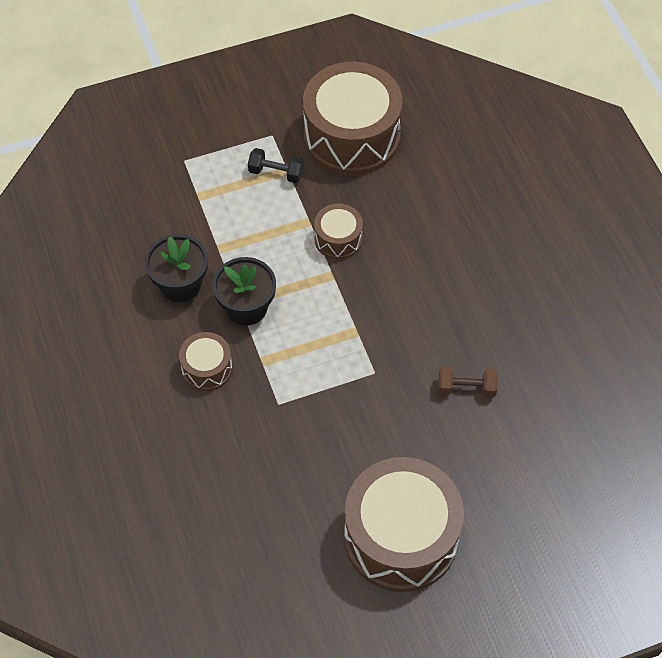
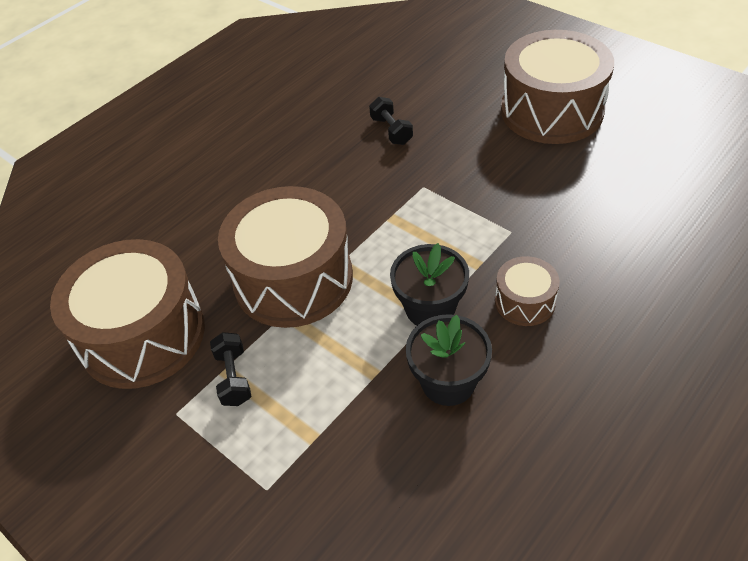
camera: 115 degrees left, 10 degrees down
brown drum [314,203,363,260] -> brown drum [218,186,353,328], size x2.11
brown dumbbell [438,367,498,397] -> black dumbbell [369,97,413,145]

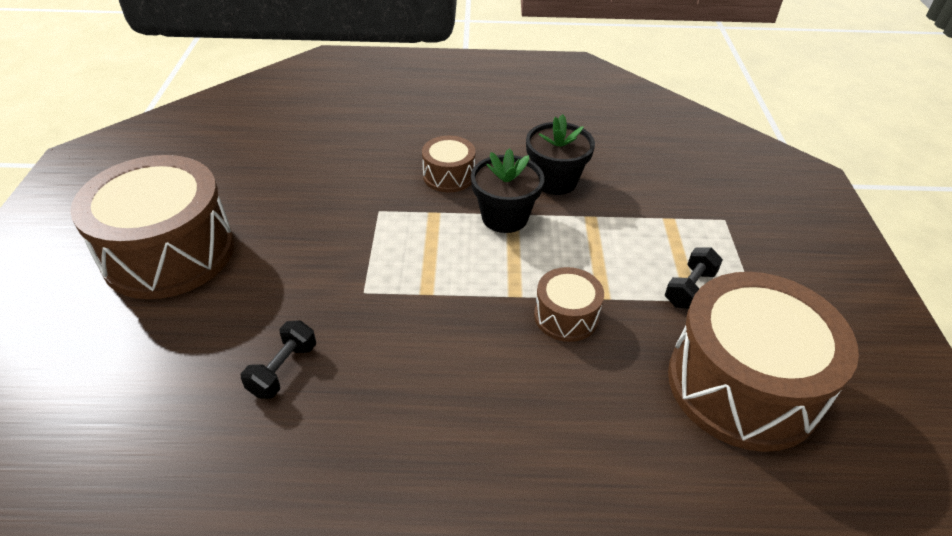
camera: 135 degrees left, 5 degrees down
brown drum [218,186,353,328] -> brown drum [534,267,604,342], size x0.47

